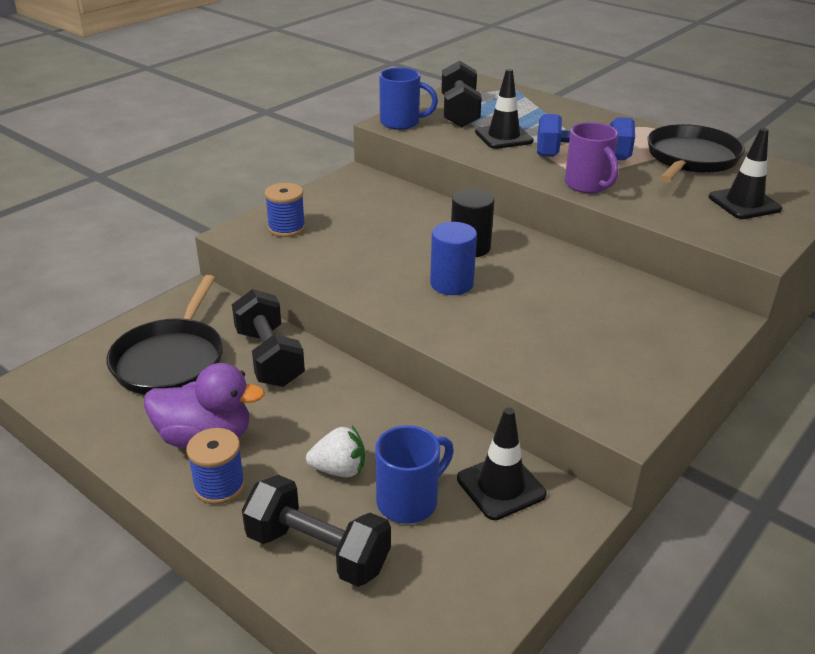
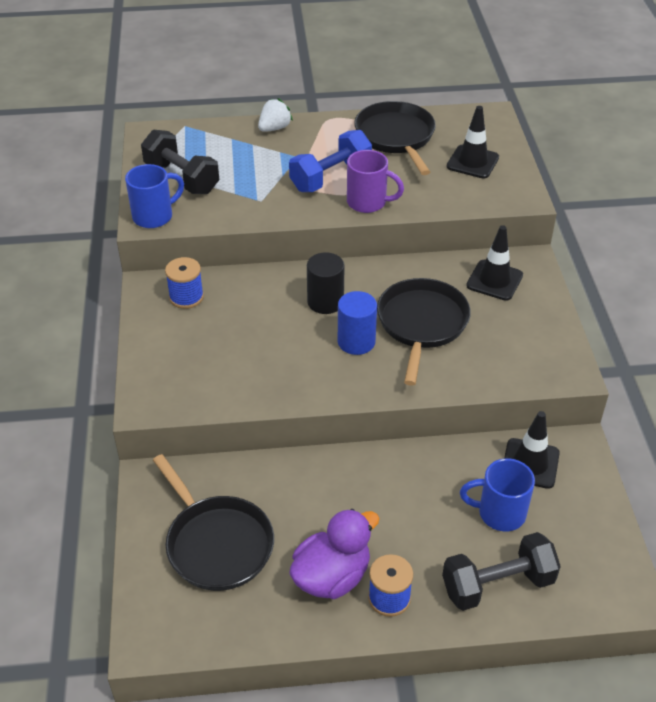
camera: 45 degrees left, 10 degrees up
black dumbbell [232,289,305,387] -> none
blue spool [265,183,306,237] -> blue spool moved to [165,257,204,309]
white strawberry [306,426,365,477] -> white strawberry moved to [258,98,293,132]
blue mug [375,425,454,524] -> blue mug turned 90 degrees counterclockwise [460,458,535,531]
black traffic cone [475,69,534,149] -> black traffic cone moved to [466,225,523,301]
none -> black pan [377,278,471,386]

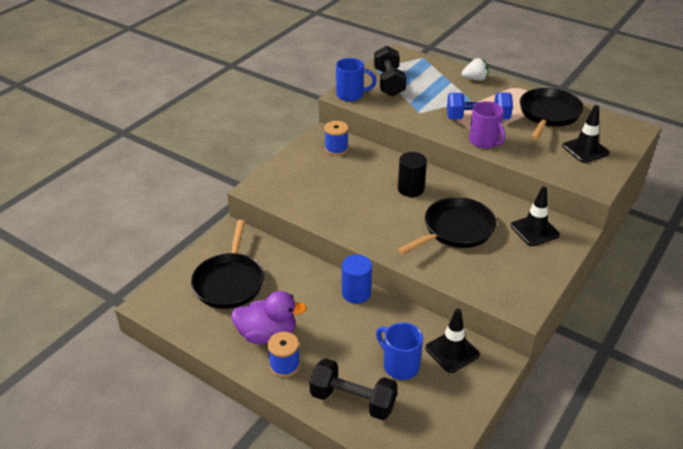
camera: 40 degrees right, 5 degrees down
blue cylinder [338,291,377,355] -> blue cylinder moved to [342,254,372,304]

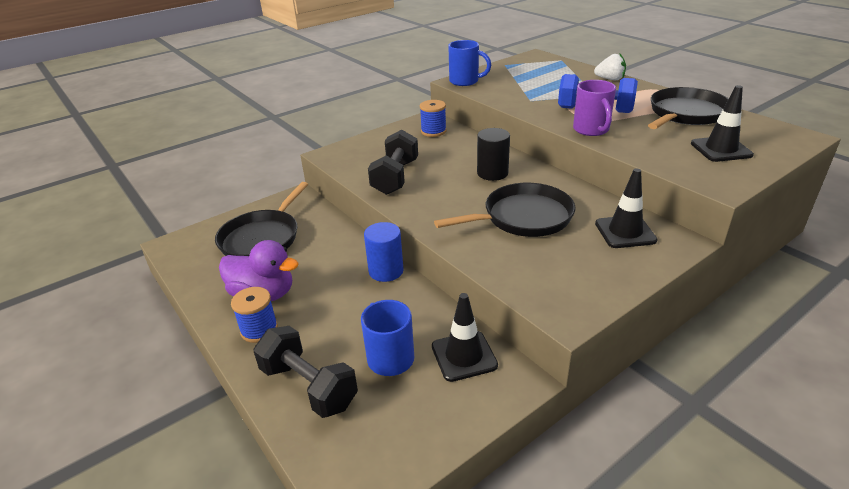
camera: 20 degrees right, 5 degrees down
black dumbbell [374,45,406,96] -> black dumbbell moved to [368,129,418,195]

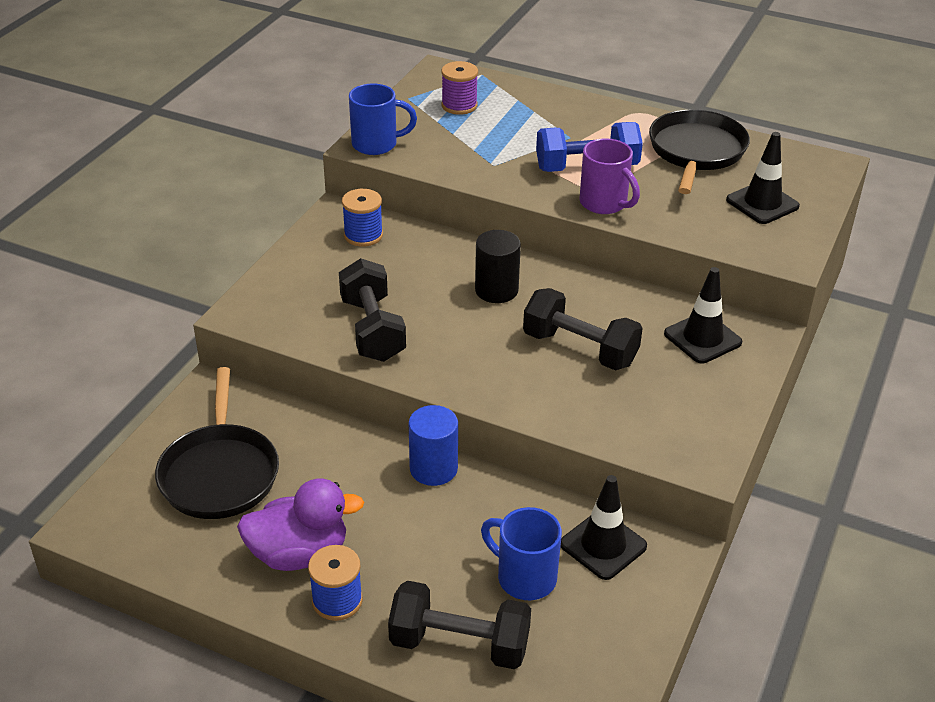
camera: 30 degrees left, 5 degrees up
black pan [434,183,575,237] -> black dumbbell [523,288,643,370]
white strawberry [594,53,626,80] -> none
none -> purple spool [442,61,478,115]

